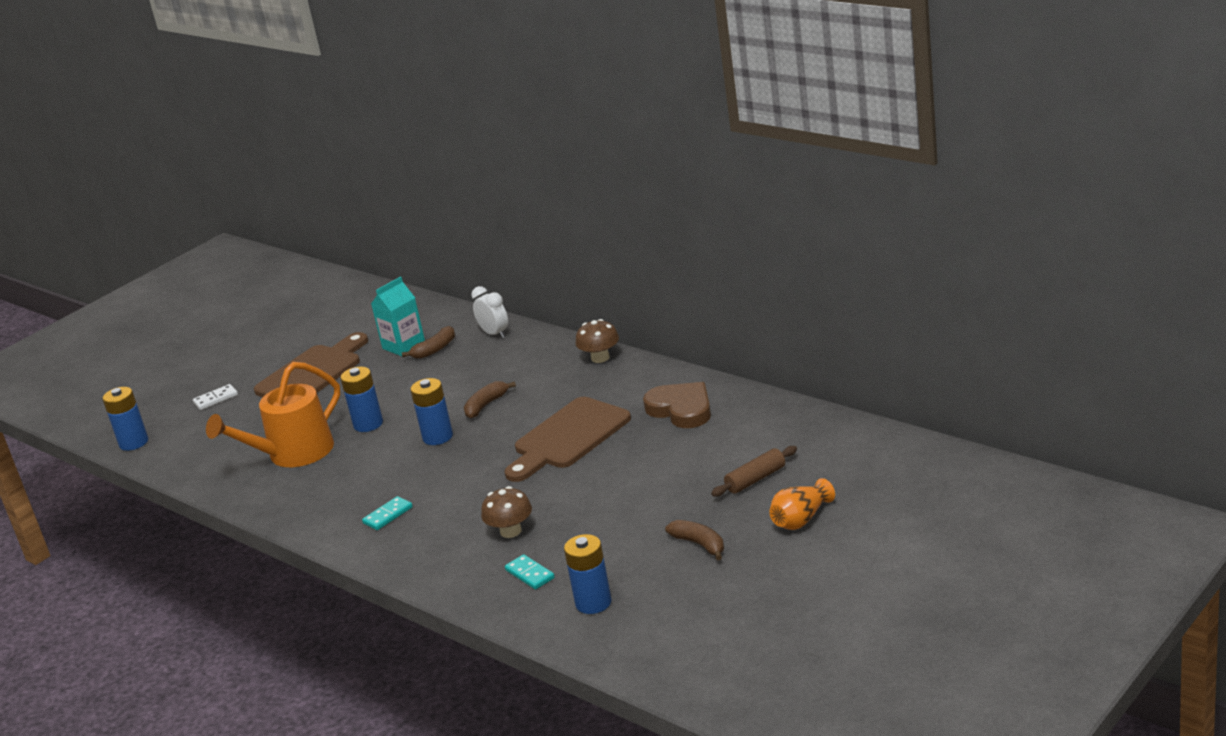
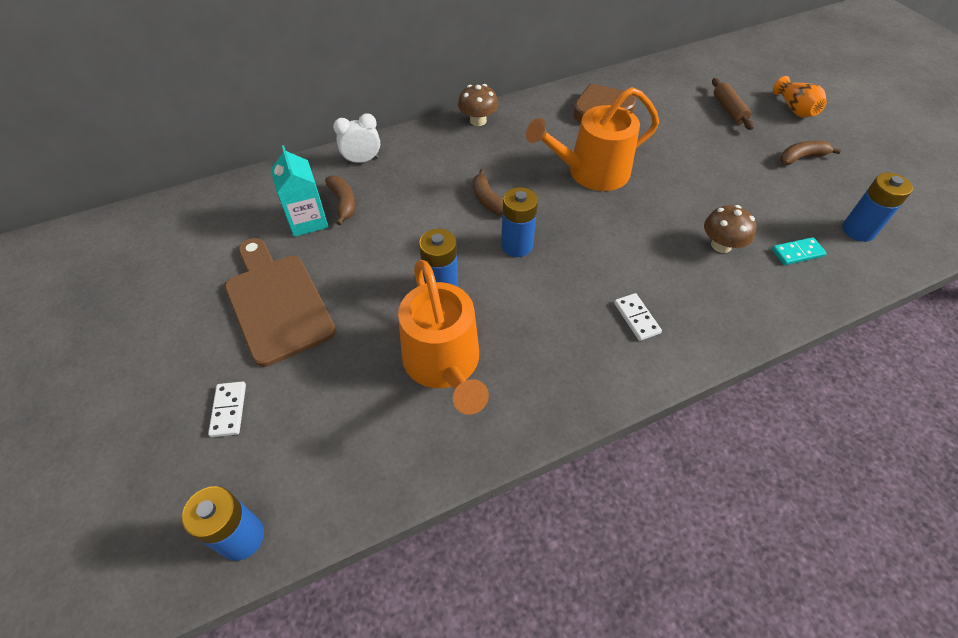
camera: 70 degrees left, 25 degrees up
turquoise domino [362,496,413,530] -> white domino [614,293,662,341]
brown cutting board [505,397,631,482] -> orange watering can [526,87,659,191]

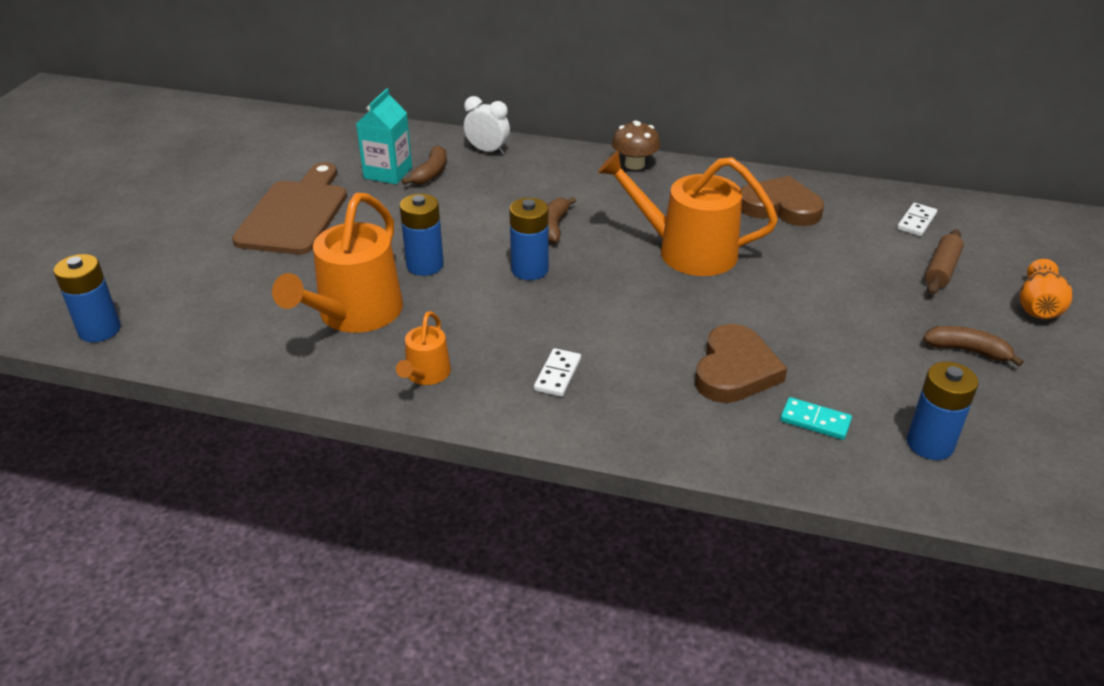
camera: 40 degrees right, 15 degrees down
white domino [208,381,246,437] -> white domino moved to [897,203,937,236]
brown mushroom [704,205,757,253] -> brown heart [695,324,787,403]
none -> orange watering can [396,311,451,385]

